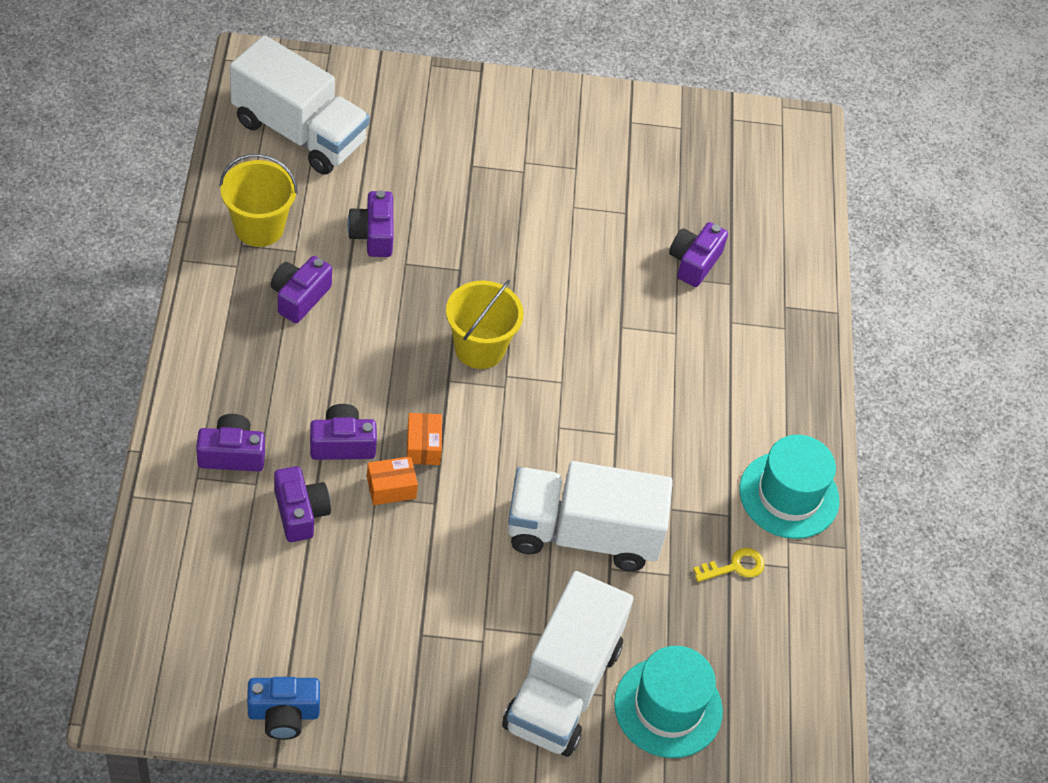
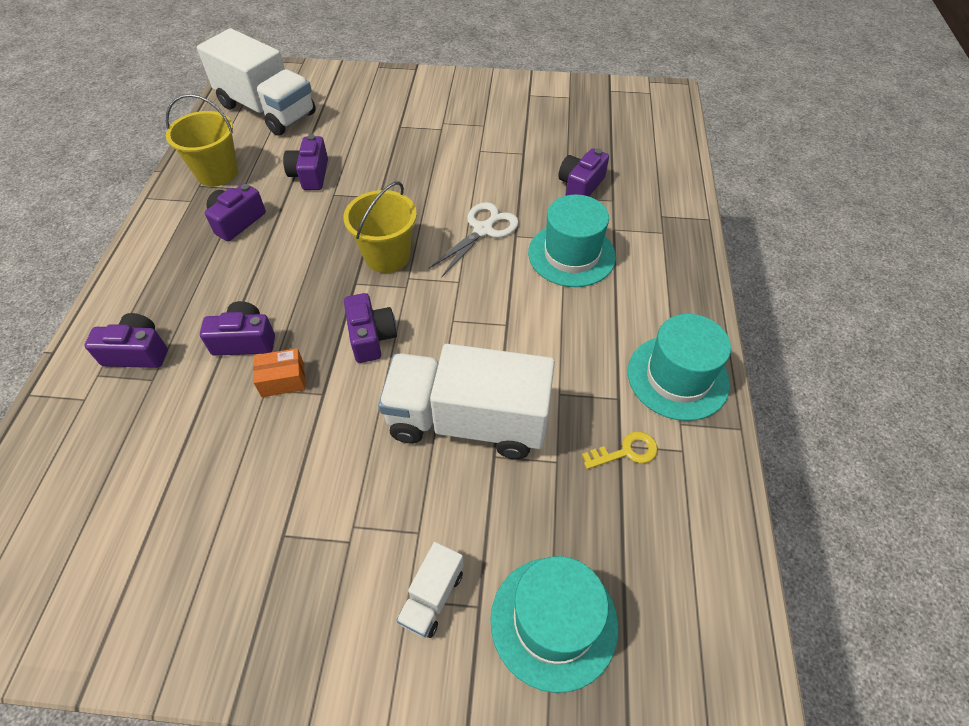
camera: 10 degrees right, 0 degrees up
blue camera [247,677,320,740] -> none
purple camera [274,466,331,542] -> purple camera moved to [344,293,397,363]
orange box [407,413,442,465] -> none
white truck [502,571,634,757] -> white truck [396,542,464,638], size x0.43
none -> white scissors [429,202,519,277]
none -> turquoise hat [528,195,616,287]

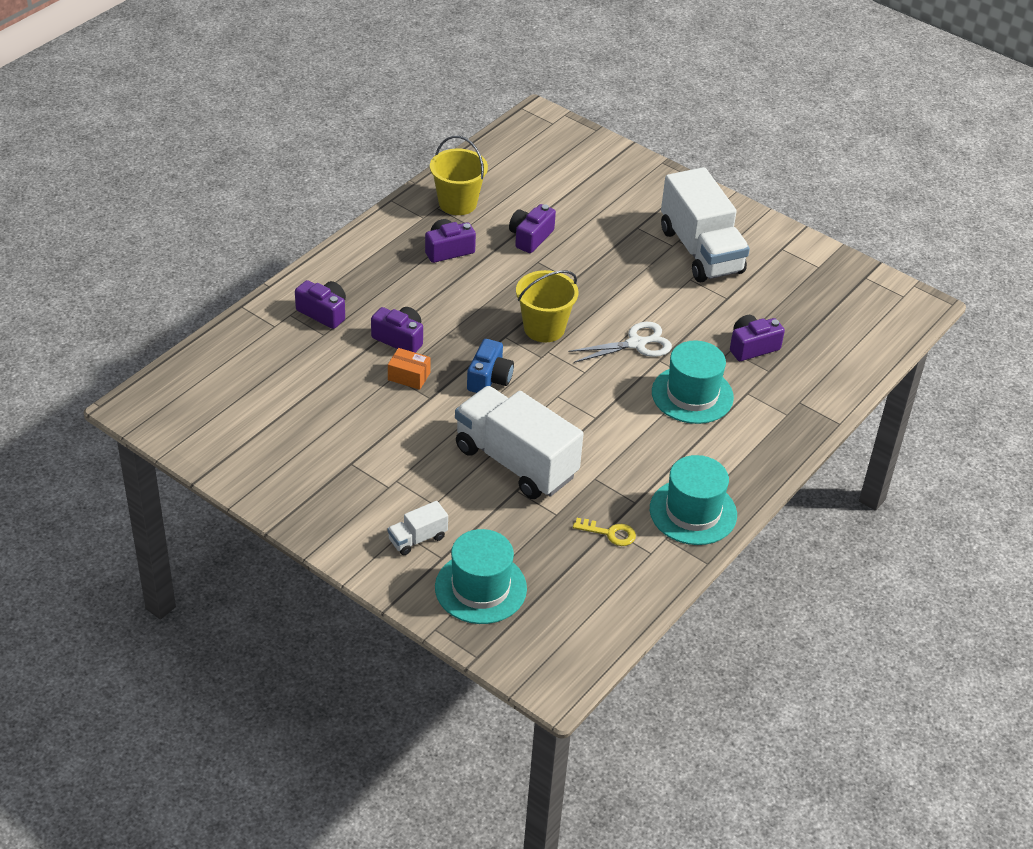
camera: 30 degrees right, 10 degrees down
white truck [197,28,316,136] -> white truck moved to [661,167,750,282]
purple camera [344,293,397,363] -> blue camera [467,339,514,393]

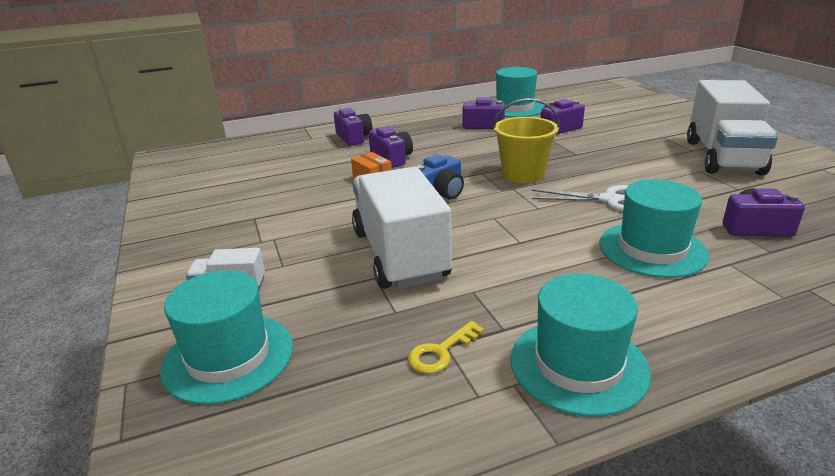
camera: 35 degrees right, 15 degrees down
yellow bucket [430,136,488,215] -> turquoise hat [492,67,545,117]
yellow key [573,518,636,546] -> yellow key turned 90 degrees clockwise [408,321,484,374]

